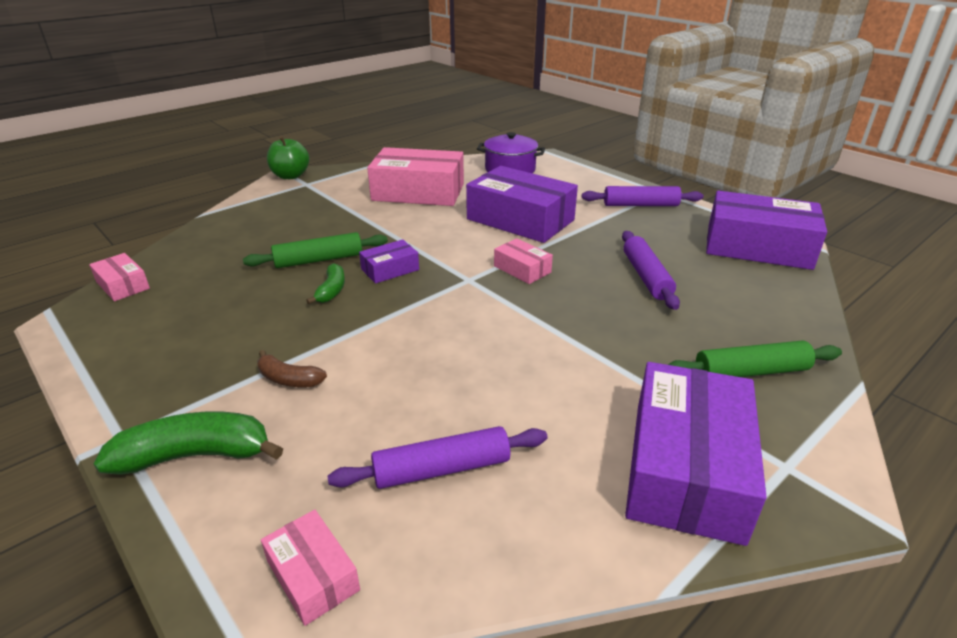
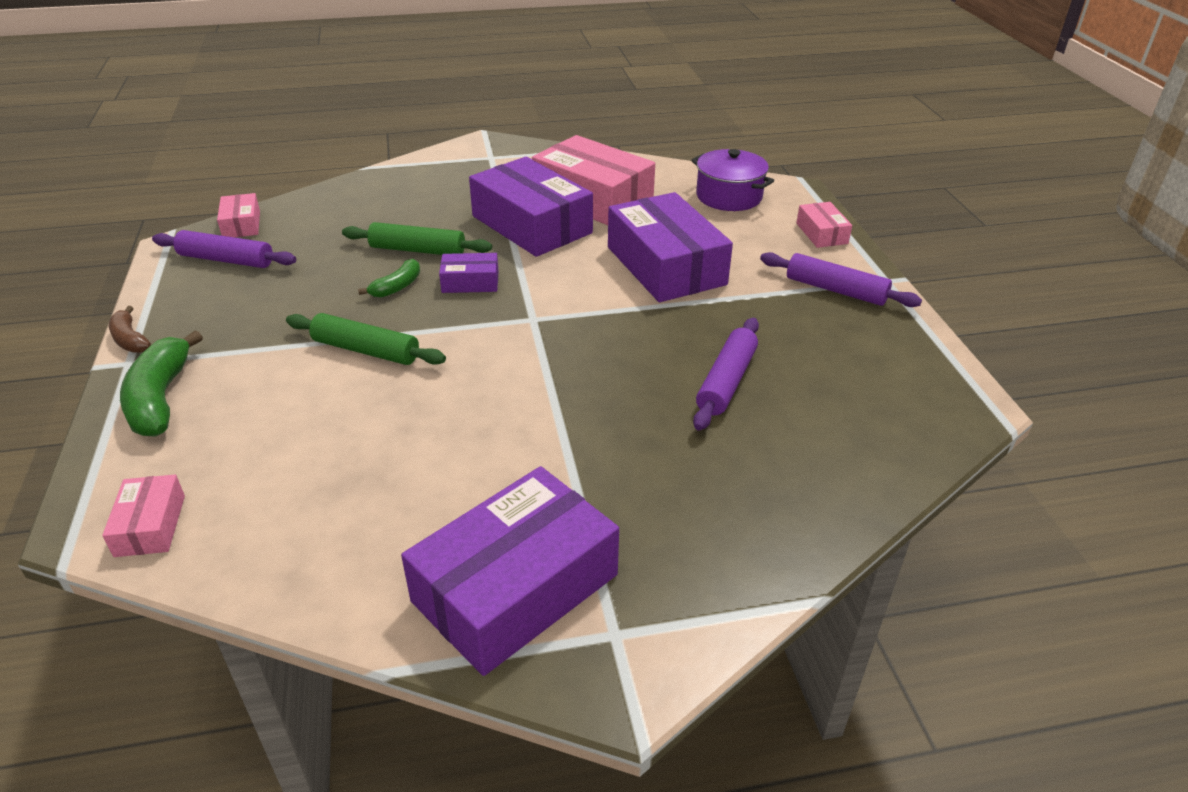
camera: 30 degrees right, 5 degrees up
green banana [94,411,283,475] -> green banana turned 120 degrees counterclockwise [120,330,203,437]
brown banana [257,350,327,387] -> brown banana moved to [109,306,151,353]
green apple [267,136,309,179] -> none
purple rolling pin [327,426,548,489] -> purple rolling pin moved to [152,230,296,268]
pink box [494,238,553,284] -> pink box moved to [796,202,852,248]
green rolling pin [668,341,842,377] -> green rolling pin moved to [286,313,446,365]
purple box [706,191,827,270] -> purple box moved to [469,157,593,257]

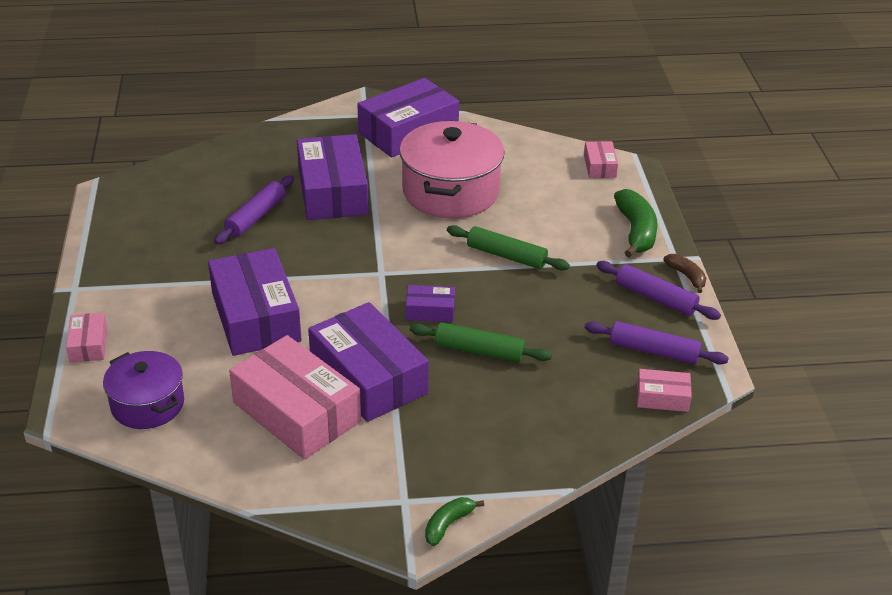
camera: 175 degrees left, 0 degrees up
pink box [217,193,260,237] -> pink box turned 75 degrees counterclockwise [637,369,692,412]
green banana [358,259,420,298] -> green banana moved to [425,497,484,546]
purple rolling pin [760,252,922,307] -> purple rolling pin moved to [596,261,721,320]
none -> purple box [297,134,369,220]
none -> pink pot [399,121,505,218]

